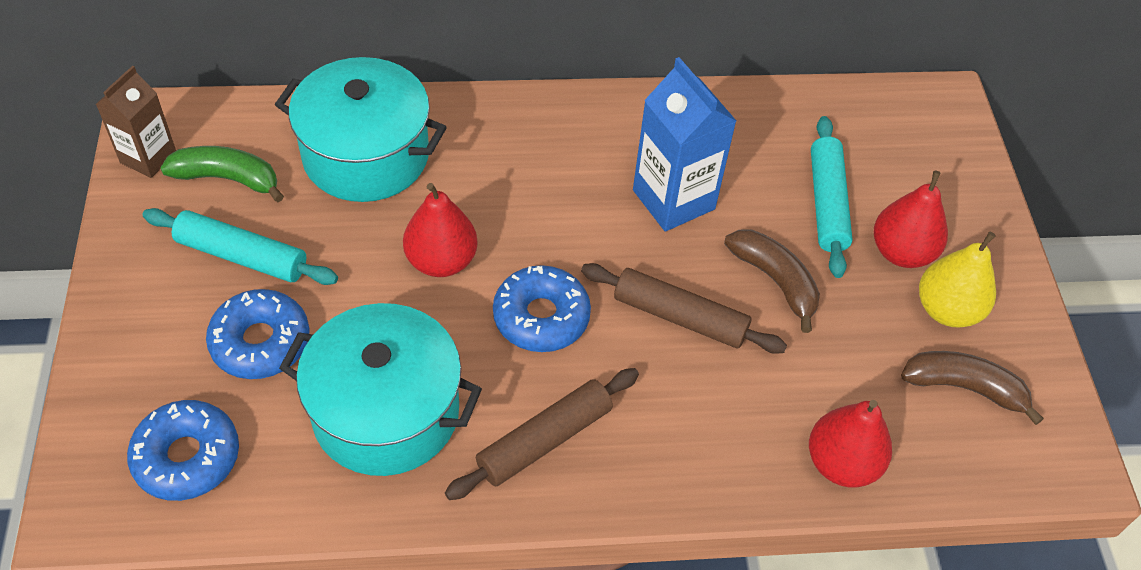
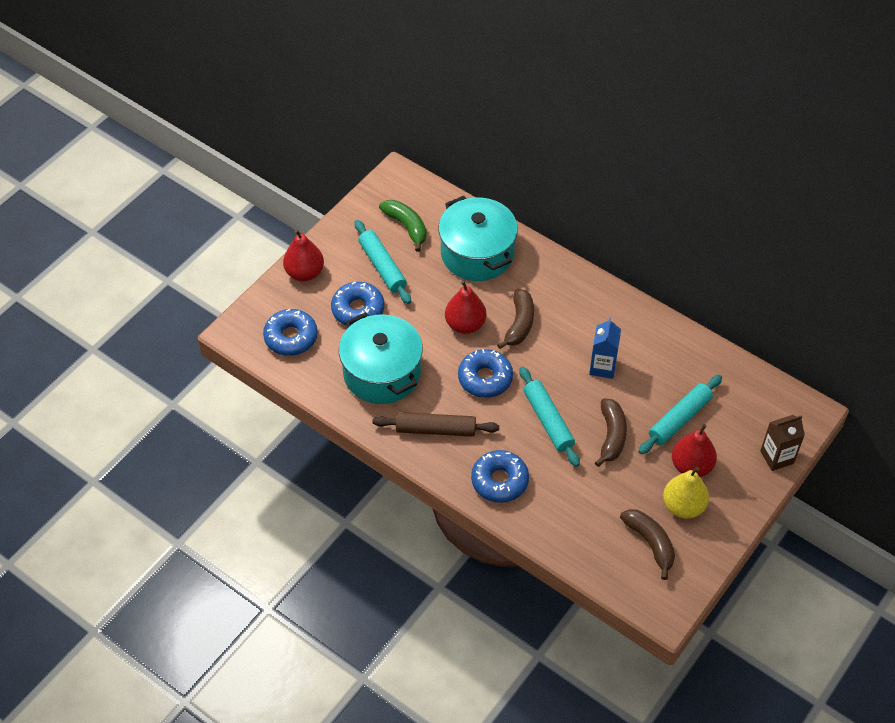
camera: 45 degrees right, 0 degrees up
brown carton [96,66,176,178] -> brown carton moved to [760,415,805,471]
brown rolling pin [581,263,787,354] -> turquoise rolling pin [519,367,580,467]
blue carton [633,57,736,231] -> blue carton [589,318,621,379], size x0.65
red pear [809,400,892,488] -> red pear moved to [283,229,324,281]
none -> blue donut [471,450,529,503]
none -> brown banana [497,289,534,349]

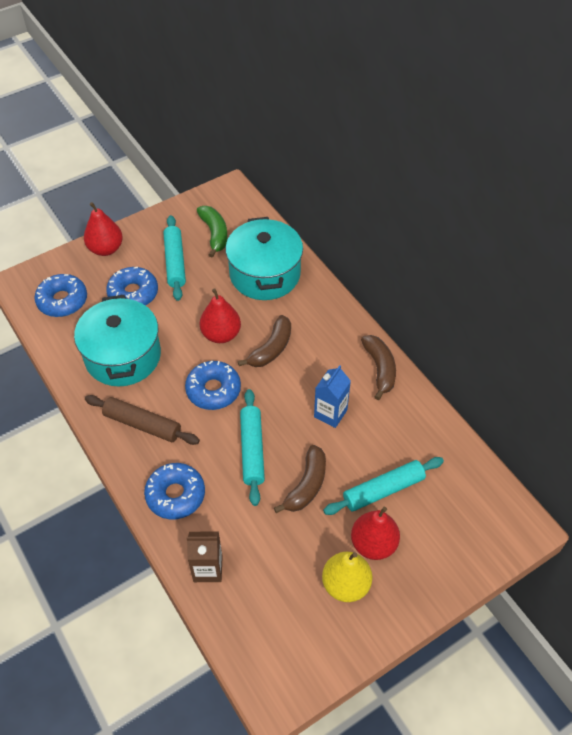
camera: 20 degrees right, 0 degrees up
brown banana [620,509,675,580] -> brown banana moved to [361,335,396,400]
brown carton [760,415,805,471] -> brown carton moved to [187,532,223,582]

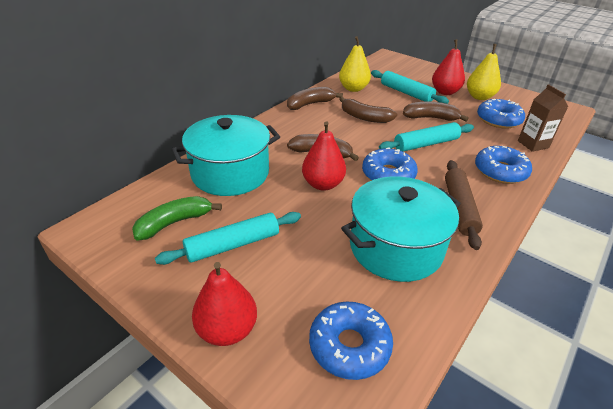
camera: 110 degrees left, 15 degrees down
blue donut [106,267,158,306] -> blue donut moved to [477,99,525,129]
blue carton [314,365,351,428] -> brown banana [340,97,397,123]
none -> yellow pear [339,36,371,92]

